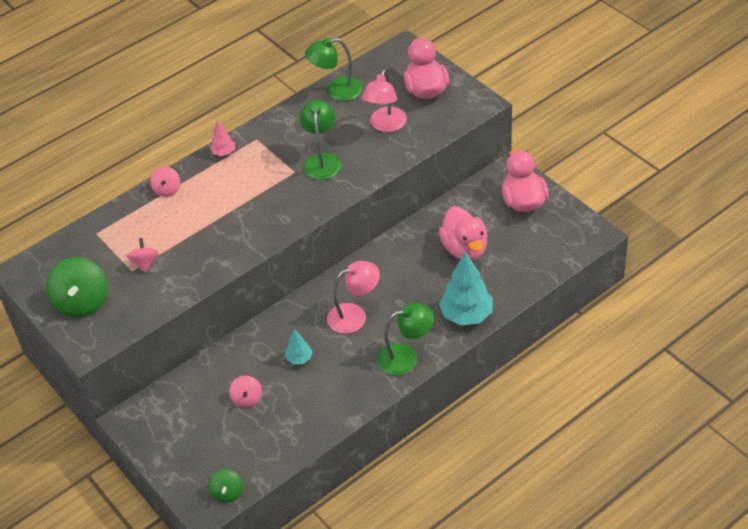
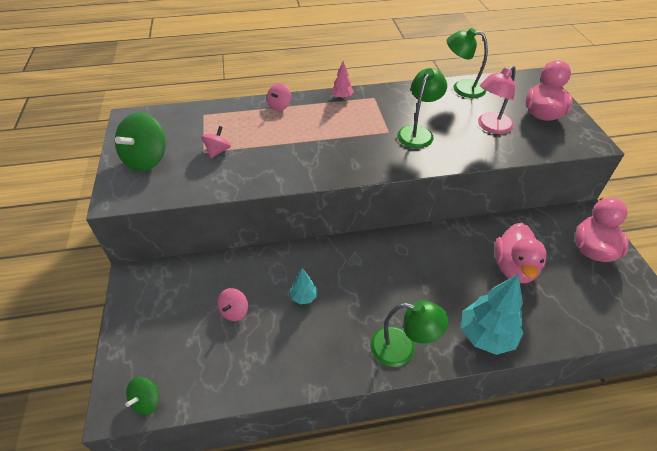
camera: 25 degrees right, 0 degrees up
pink lamp [327,261,380,334] -> none

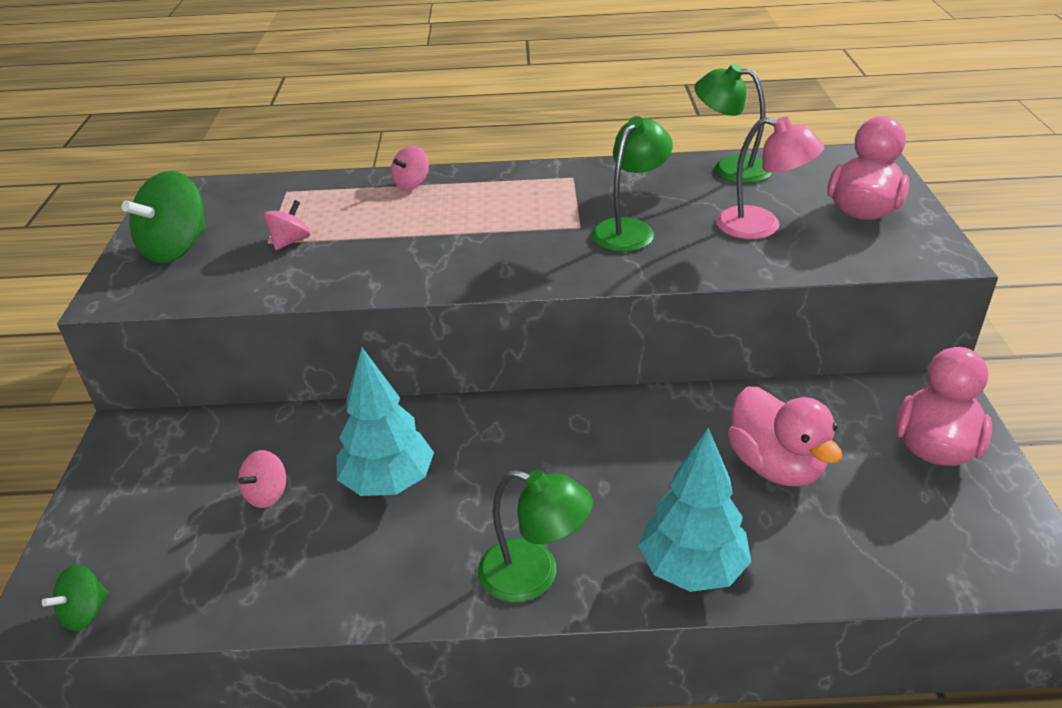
camera: 10 degrees right, 10 degrees down
turquoise tree [290,268,317,304] -> turquoise tree [336,348,434,496], size x2.00
pink tree [331,61,354,99] -> none
pink lamp [478,66,516,134] -> pink lamp turned 120 degrees counterclockwise [716,116,824,239]
pink duck [494,223,546,283] -> pink duck turned 45 degrees counterclockwise [728,386,842,487]

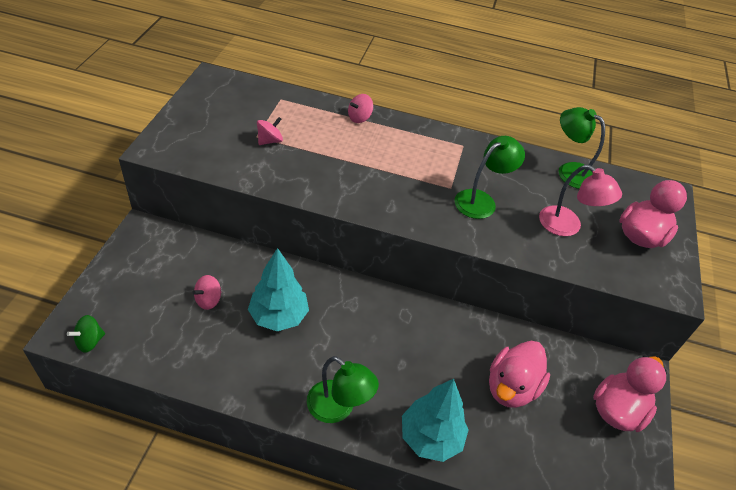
camera: 10 degrees right, 10 degrees up
green spinning top [122,171,206,263] -> none
pink duck [728,386,842,487] -> pink duck turned 45 degrees clockwise [489,341,550,408]

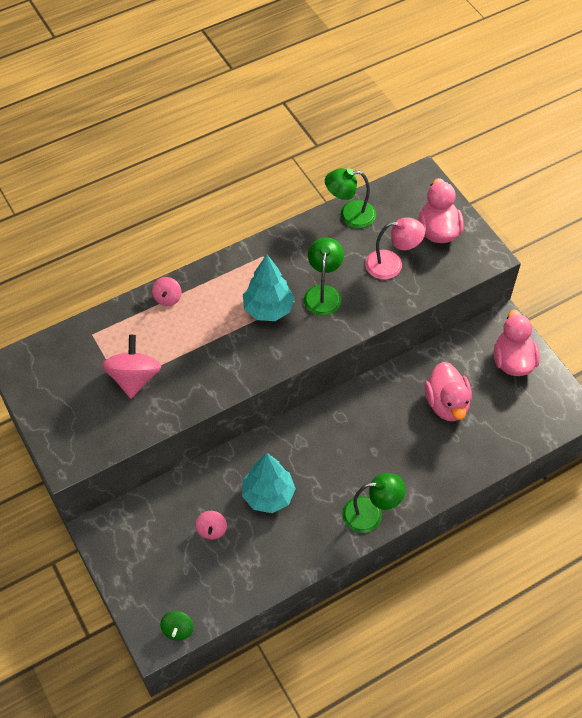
camera: 40 degrees left, 10 degrees up
pink spinning top [257,117,283,145] -> pink spinning top [102,335,161,398], size x1.86
turquoise tree [402,379,469,462] -> turquoise tree moved to [243,254,295,321]

